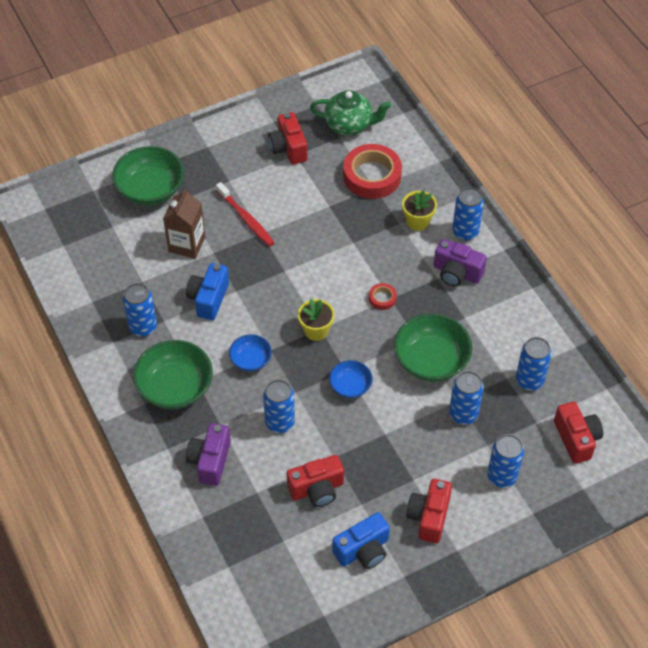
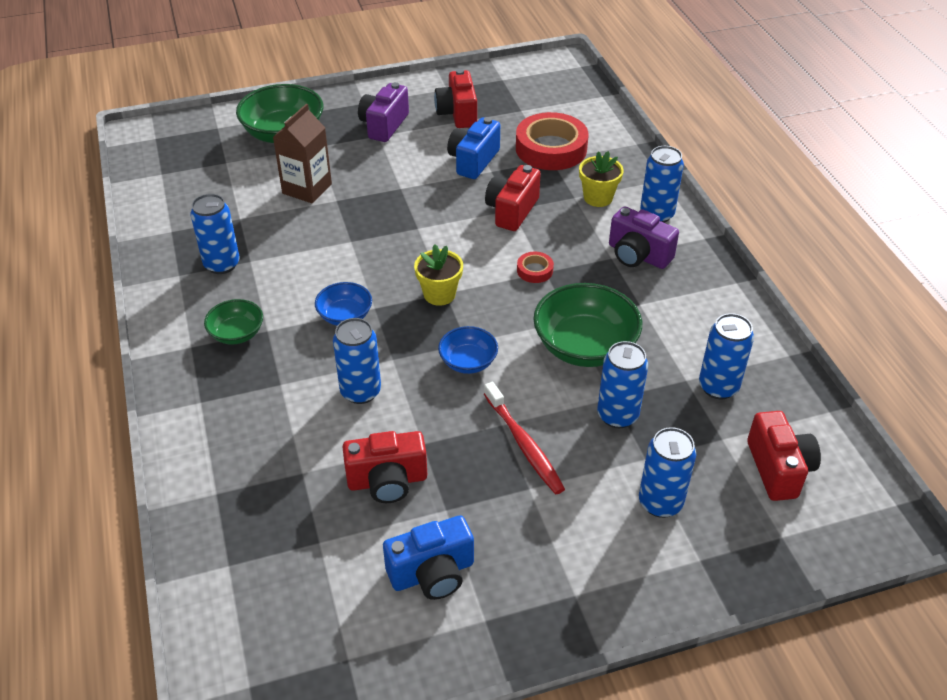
camera: 10 degrees right, 10 degrees down
green bowl [133,340,213,410] -> green bowl [204,299,263,345], size x0.55
blue camera [186,263,229,320] -> blue camera moved to [447,117,500,179]
purple camera [186,423,231,486] -> purple camera moved to [358,82,409,142]
red toothbrush [216,182,275,247] -> red toothbrush moved to [484,382,565,495]
green teapot [310,90,391,135] -> none
red camera [406,479,452,543] -> red camera moved to [485,165,541,231]

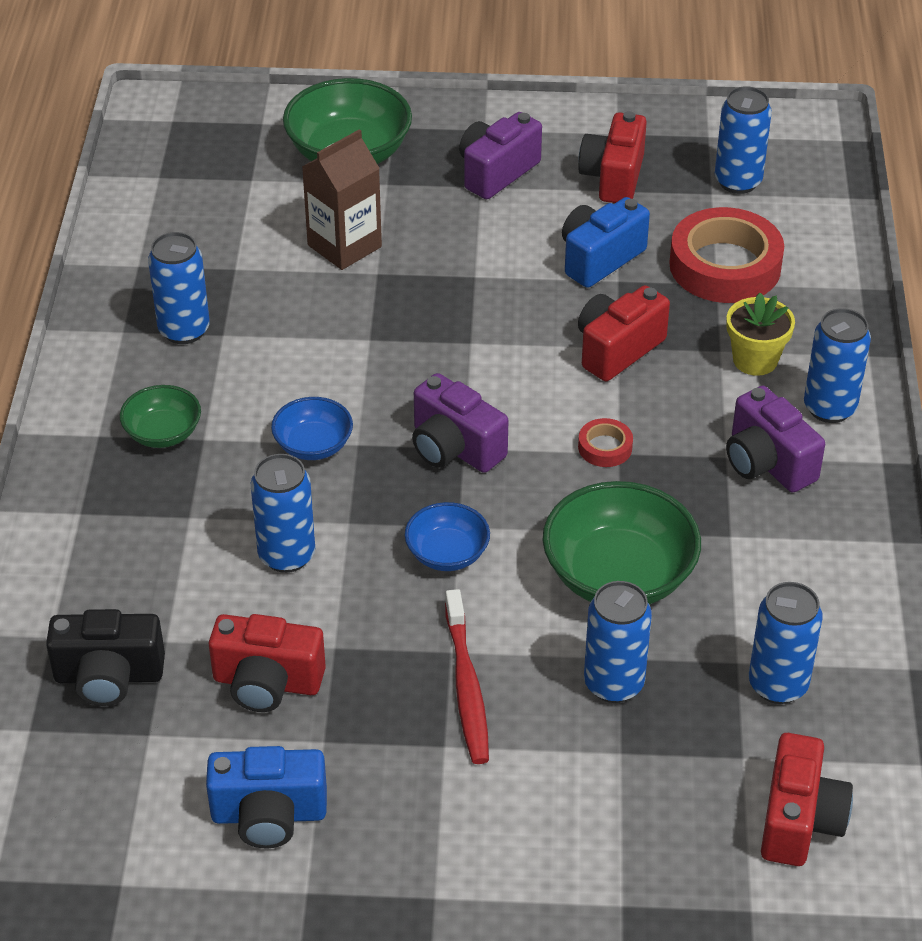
camera: 20 degrees right, 0 degrees up
yellow flower pot [414,244,463,306] -> purple camera [412,373,508,473]
blue can [639,427,696,518] -> blue can moved to [715,86,772,194]
none -> black camera [46,609,165,706]

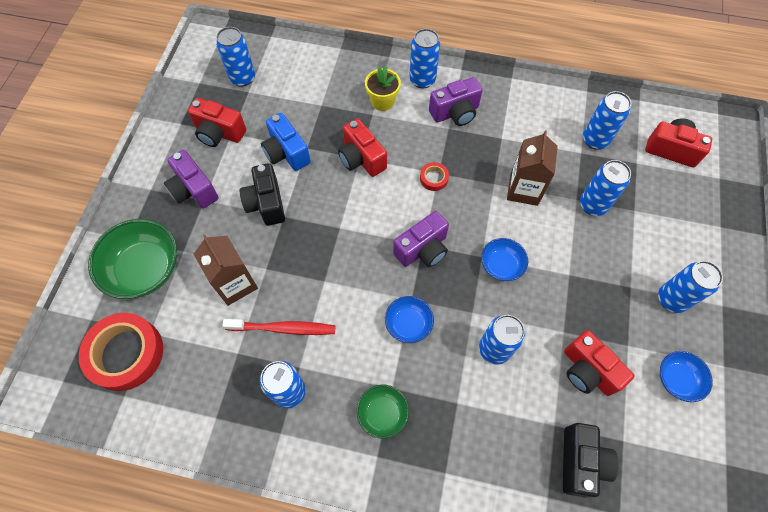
camera: 80 degrees left, 20 degrees up
blue camera [206,746,327,849] -> blue bowl [660,351,713,402]
red camera [209,614,326,712] -> red camera turned 120 degrees clockwise [564,330,635,396]
red toothbrush [445,589,489,764] -> red toothbrush moved to [222,319,335,335]
green bowl [543,481,701,605] -> brown carton [507,131,558,206]
red tape [669,207,784,303] -> red tape moved to [79,313,163,391]
none -> black camera [240,163,285,226]
none -> blue can [658,261,723,313]

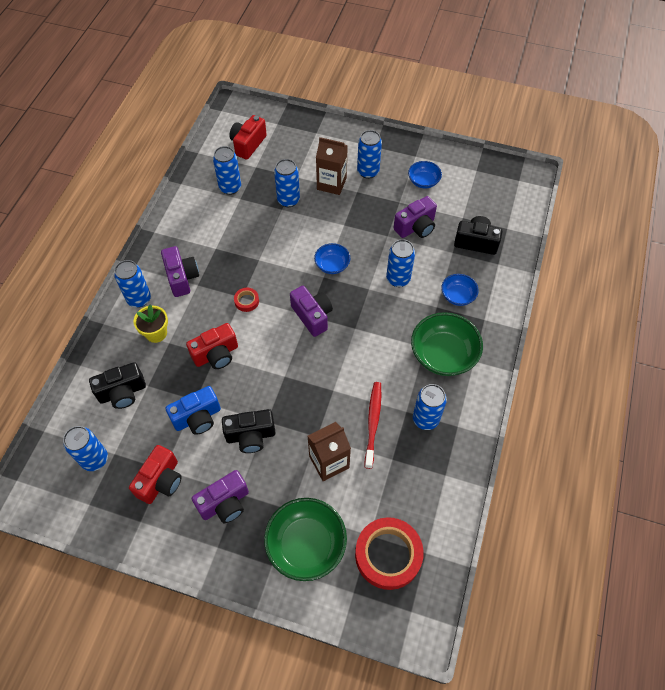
camera: 85 degrees left, 5 degrees down
green bowl [357,385,409,439] -> green bowl [411,312,483,376], size x1.82
blue bowl [385,296,434,343] -> blue bowl moved to [441,274,479,306]
brown carton [507,131,558,206] -> brown carton moved to [316,137,348,195]
red camera [564,330,635,396] -> purple camera [394,196,437,238]
none -> black camera [89,362,146,409]

